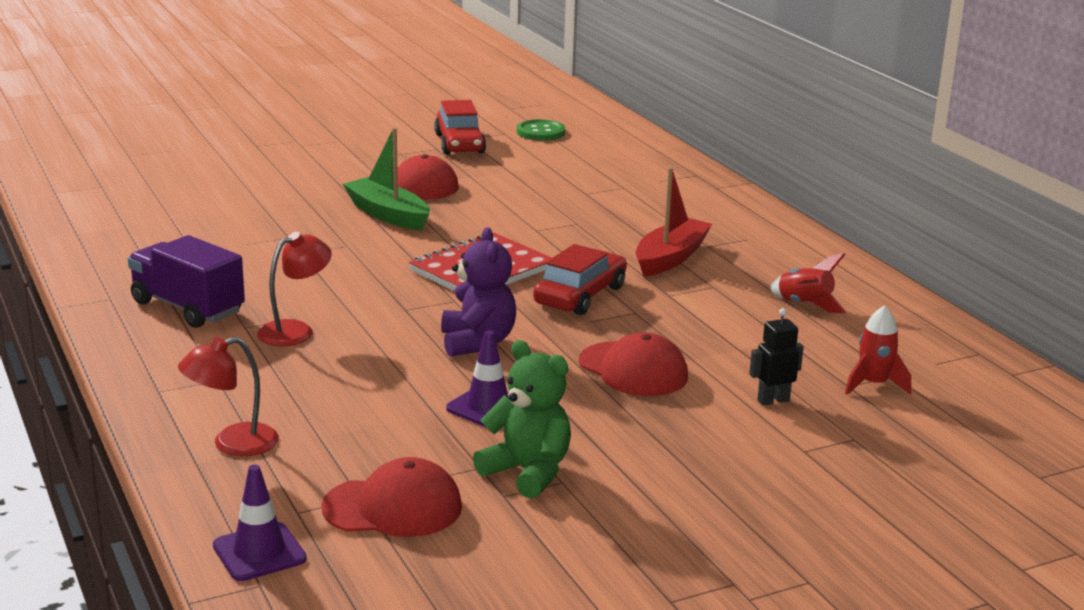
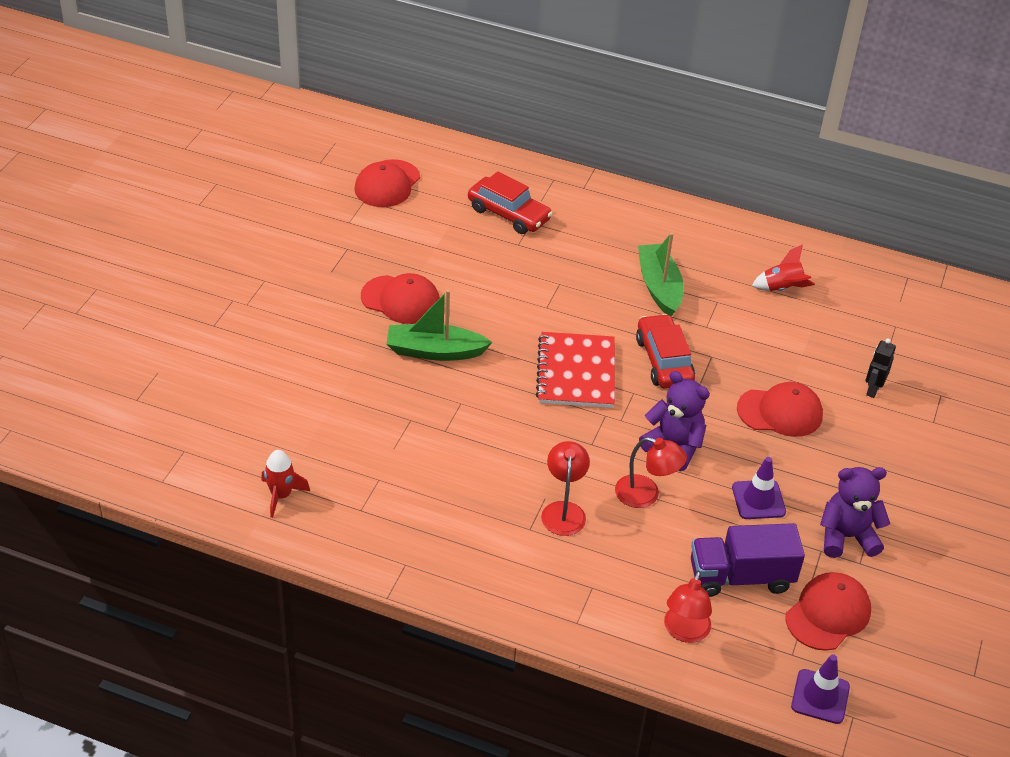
camera: 45 degrees left, 20 degrees up
purple truck [128,235,245,328] -> purple truck moved to [691,523,805,597]
red car [434,100,486,155] -> red car moved to [468,171,553,234]
green teddy bear [473,340,571,498] -> purple teddy bear [820,467,890,558]
green button [517,119,565,141] -> red cap [354,159,420,207]
red boat [636,167,712,277] -> green boat [638,232,684,316]
red rocket [845,305,911,395] -> red rocket moved to [261,450,310,518]
none -> red lamp [615,437,687,508]

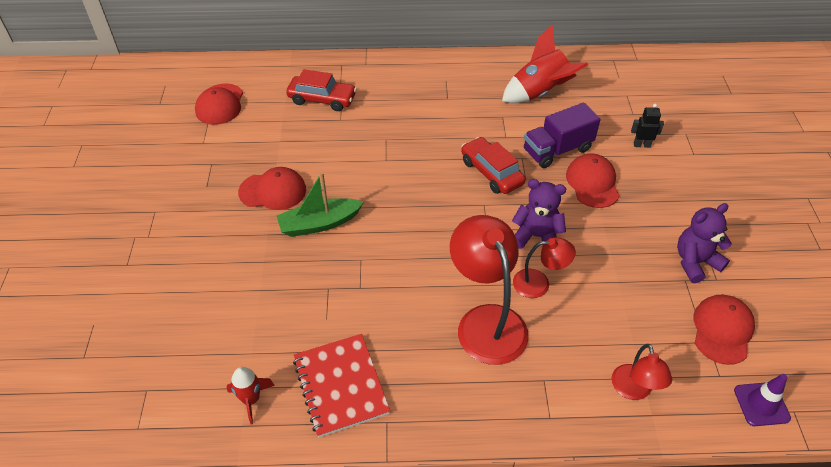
camera: 20 degrees left, 5 degrees up
red notebook [536,332,615,408] -> red notebook moved to [293,334,390,438]
red lamp [541,441,590,536] -> red lamp [450,215,529,365], size x1.85
green boat [638,232,684,316] -> none
purple truck [691,523,805,597] -> purple truck moved to [524,103,601,168]
purple traffic cone [732,457,786,519] -> none
red cap [737,382,823,437] -> red cap turned 75 degrees counterclockwise [566,153,620,208]
red rocket [752,244,815,291] -> red rocket [502,25,588,103], size x1.84
black robot [866,338,896,398] -> black robot turned 90 degrees clockwise [631,104,664,148]

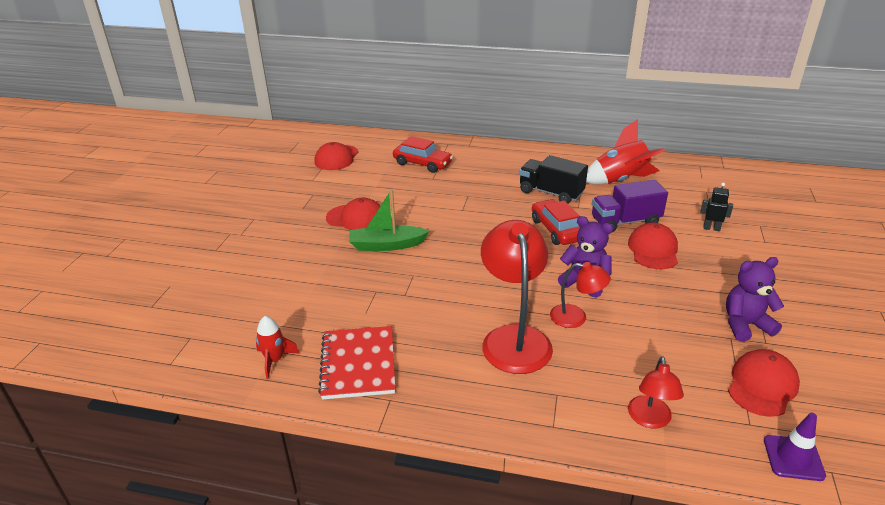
camera: 15 degrees right, 15 degrees down
none -> black truck [519,155,588,204]

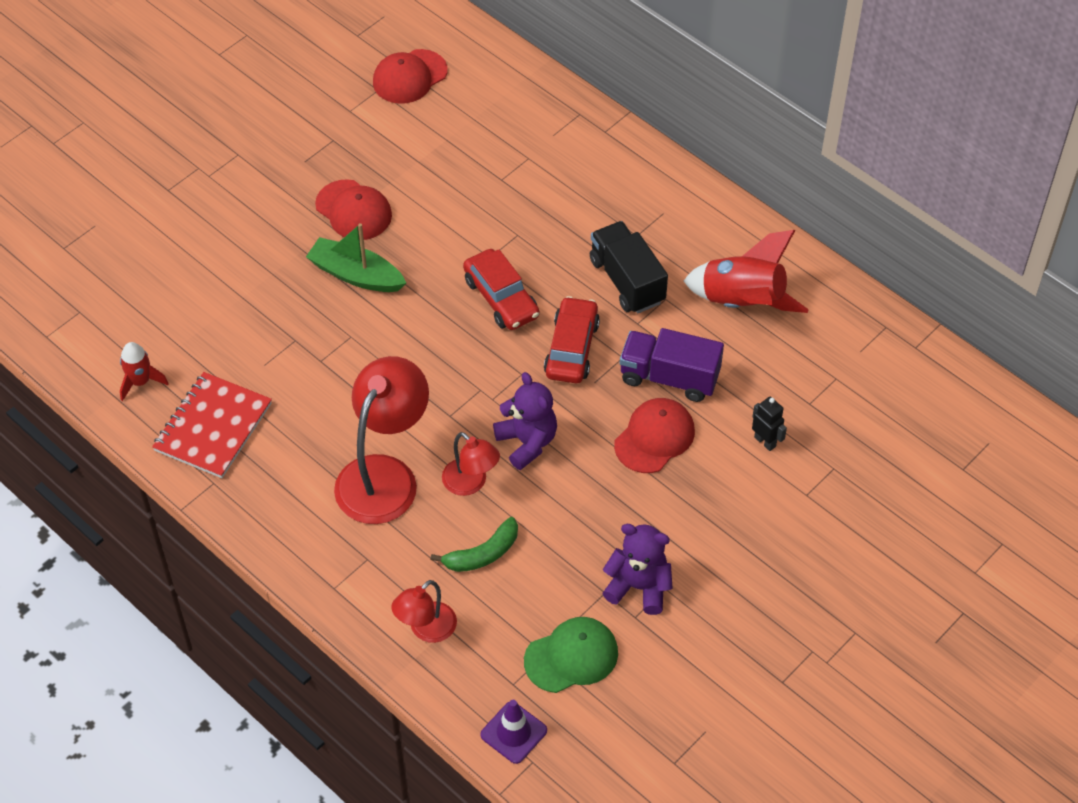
camera: 30 degrees right, 20 degrees up
red car [393,136,453,173] -> red car moved to [463,249,539,330]
red cap [728,349,800,417] -> green cap [524,617,618,693]
none -> green banana [430,517,518,572]

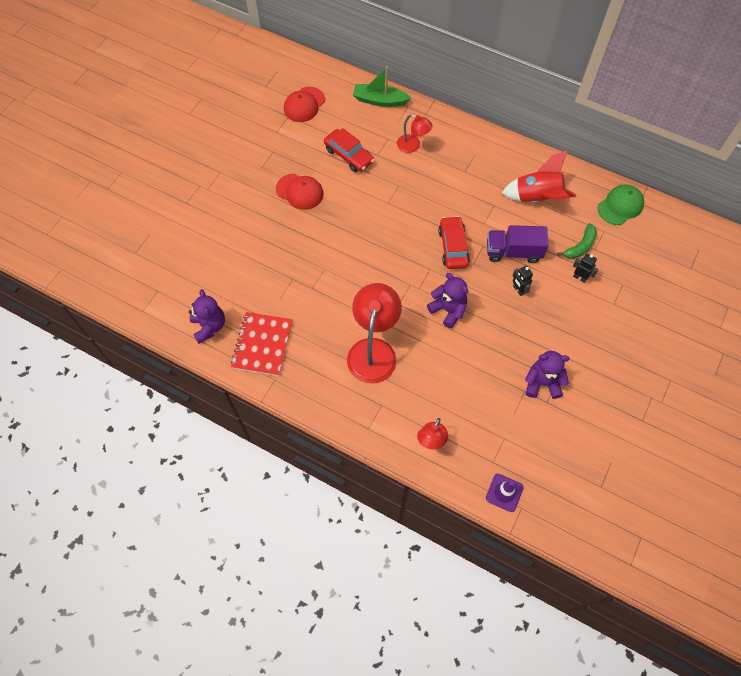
camera: 15 degrees left, 10 degrees up
red rocket [120,342,169,401] -> purple teddy bear [189,289,225,344]
green boat [306,223,406,292] -> green boat moved to [353,66,411,107]
green banana [430,517,518,572] -> green banana moved to [557,223,597,259]
red lamp [442,432,500,496] -> red lamp moved to [397,114,433,153]
red car [463,249,539,330] -> red car moved to [324,128,374,172]
green cap [524,617,618,693] -> green cap moved to [598,185,644,225]
black truck [590,221,668,313] -> none
red cap [614,398,695,473] -> black robot [512,266,533,296]

